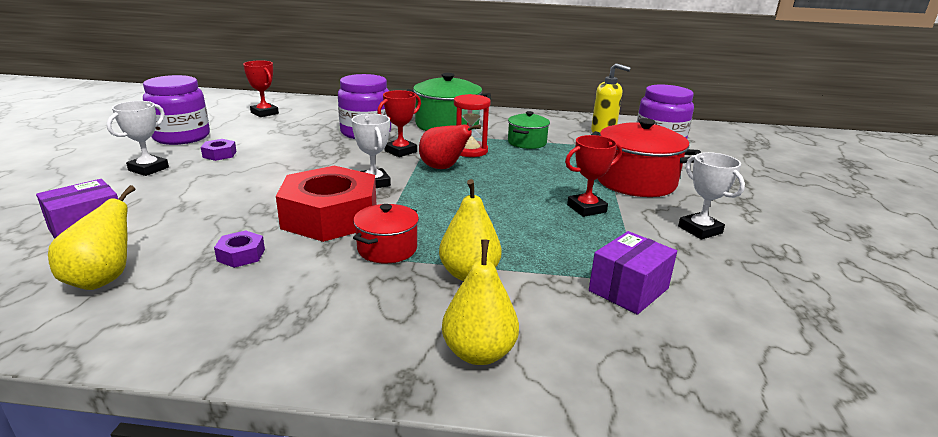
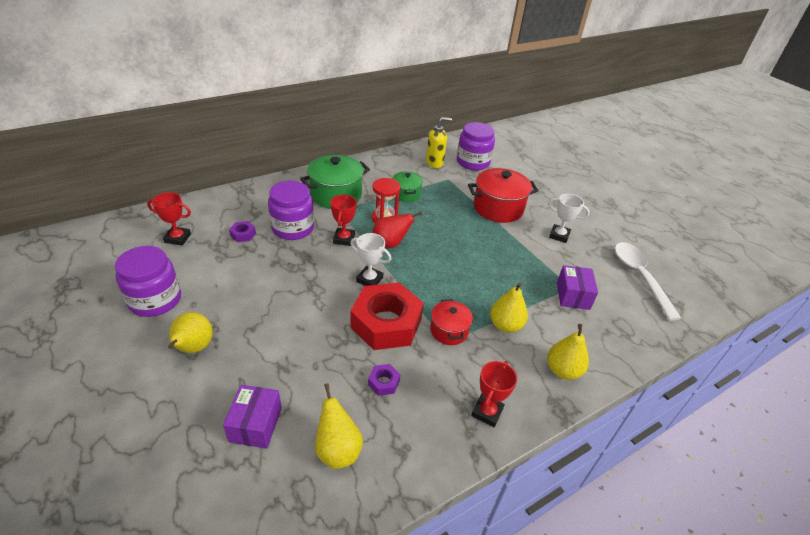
camera: 40 degrees left, 15 degrees up
white trophy [107,101,169,176] -> yellow pear [168,312,213,353]
purple nut [201,139,237,161] -> purple nut moved to [229,221,256,242]
red trophy [565,135,622,217] -> red trophy moved to [471,361,517,427]
none -> white spoon [615,242,682,321]

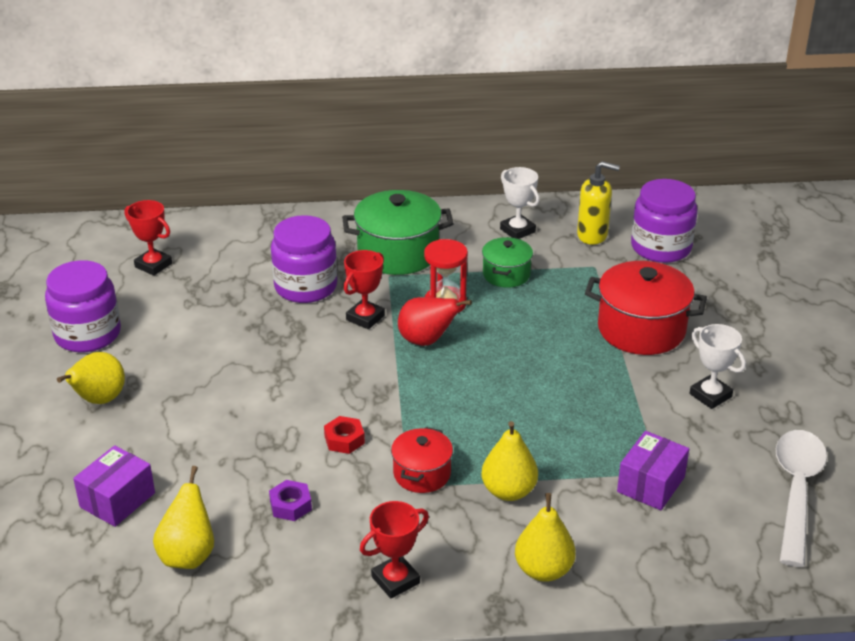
camera: 30 degrees right, 5 degrees down
purple nut [229,221,256,242] -> none
white trophy [350,233,391,286] -> white trophy moved to [500,167,539,239]
red nut [350,283,424,350] -> red nut [324,416,365,454], size x0.40

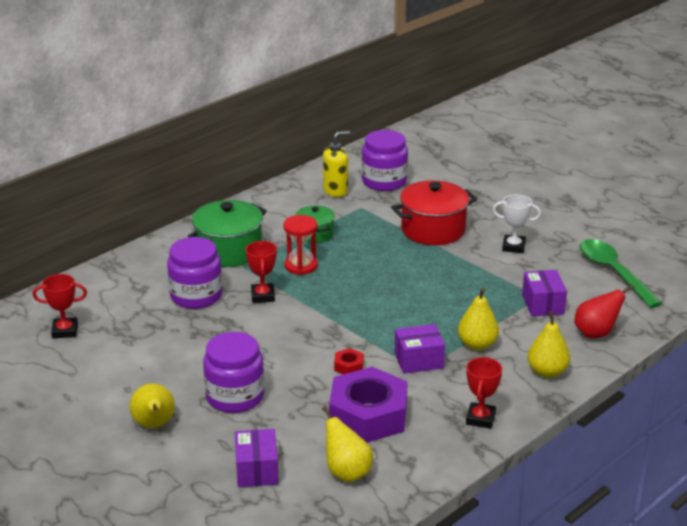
camera: 40 degrees left, 5 degrees down
purple jar [45,260,121,352] -> purple jar moved to [203,332,264,413]
purple nut [269,480,312,521] -> purple nut [329,367,408,443], size x2.50
red pot [391,427,453,493] -> purple box [395,324,445,374]
red pear [398,297,472,346] -> red pear moved to [575,285,634,339]
white trophy [500,167,539,239] -> none
white spoon [776,430,827,567] -> green spoon [579,239,662,308]

